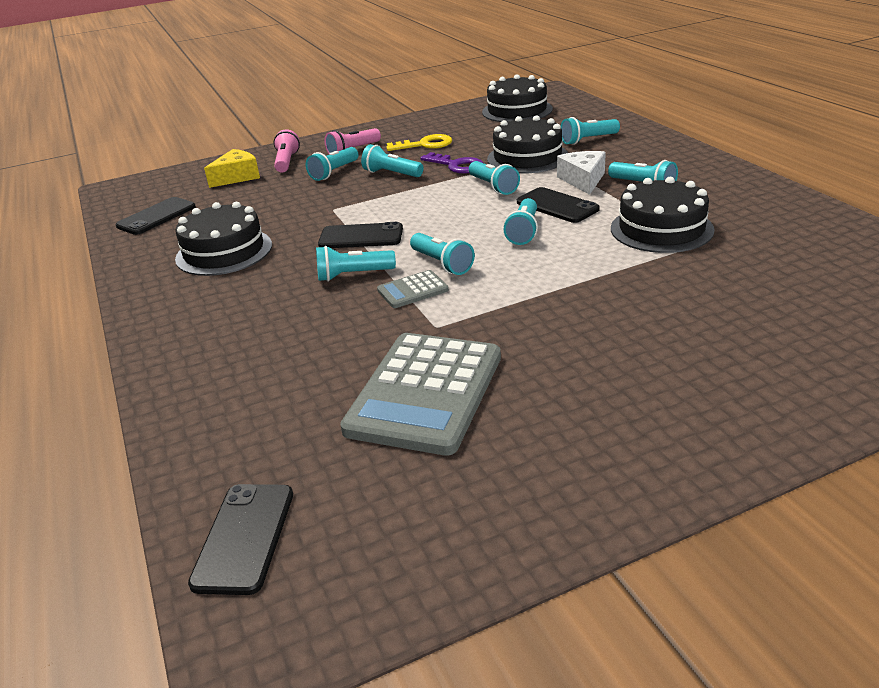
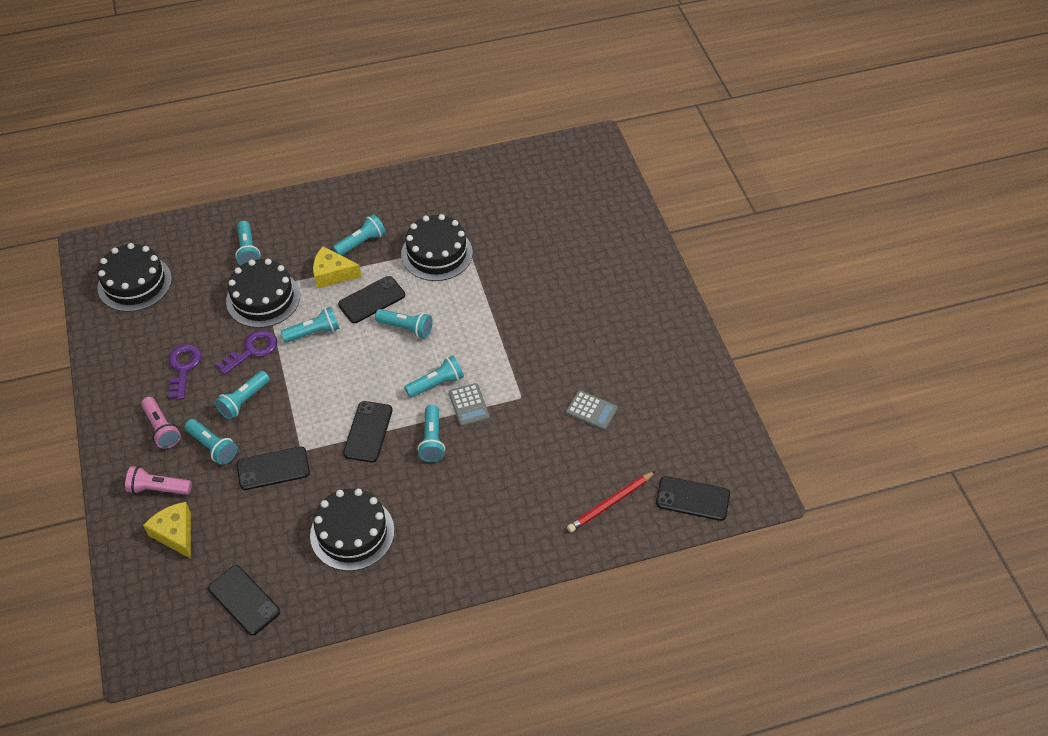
camera: 85 degrees left, 20 degrees up
grey calculator [340,333,501,456] -> grey calculator [566,390,618,430], size x0.45
yellow key [386,134,452,151] -> purple key [168,344,202,400]
white cheese [557,151,606,195] -> yellow cheese [313,246,361,288]
none -> black phone [237,447,310,490]
none -> red pencil [567,471,656,532]

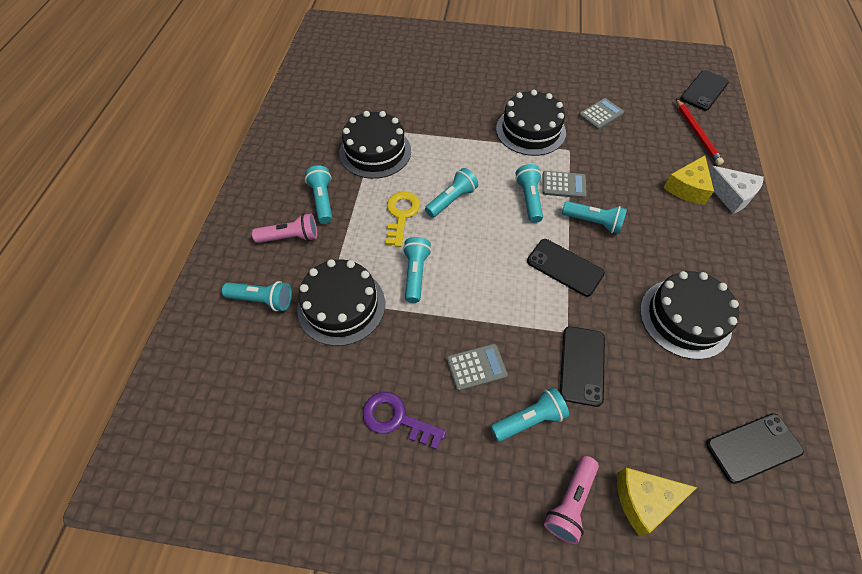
camera: 65 degrees left, 5 degrees up
black cake [97,243,172,312] -> black cake moved to [496,90,566,156]
pink flashlight [141,397,181,449] -> pink flashlight moved to [252,213,317,243]
turquoise flashlight [214,371,270,420] -> grey calculator [447,344,508,391]
purple key [216,330,277,375] -> none
yellow cheese [313,246,361,288] -> yellow cheese moved to [663,155,714,205]
black phone [338,276,405,323] -> yellow key [386,192,420,247]
none -> white cheese [709,166,764,214]

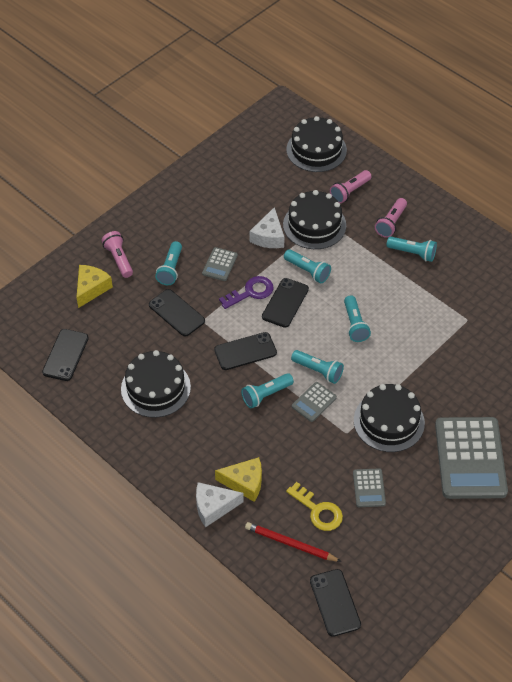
camera: 125 degrees right, 5 degrees down
turquoise flashlight [222,281,292,311] -> pink flashlight [330,170,371,204]
black cake [339,111,411,179] -> black cake moved to [286,116,347,172]
purple key [363,392,446,450] -> purple key moved to [219,276,274,309]
yellow key [386,192,420,247] -> yellow key moved to [286,482,343,531]
yellow cheese [663,155,714,205] -> yellow cheese turned 120 degrees clockwise [215,457,262,502]
none -> white cheese [249,207,285,248]
none -> black phone [262,278,309,328]
none -> grey calculator [435,417,508,499]

